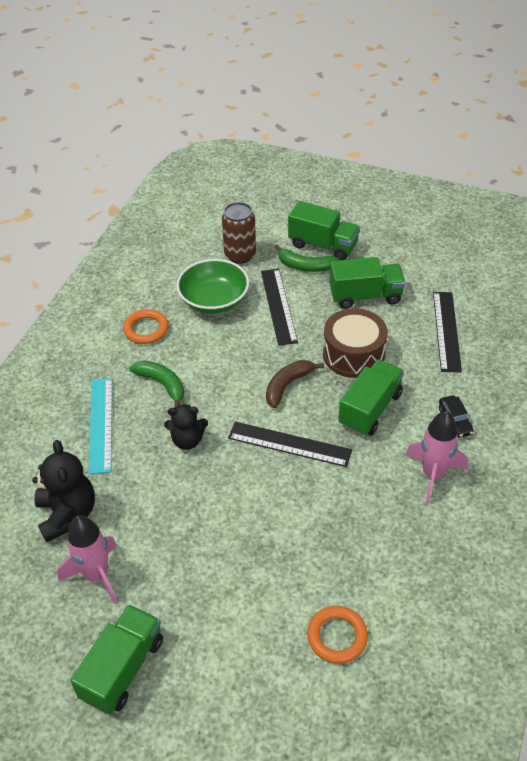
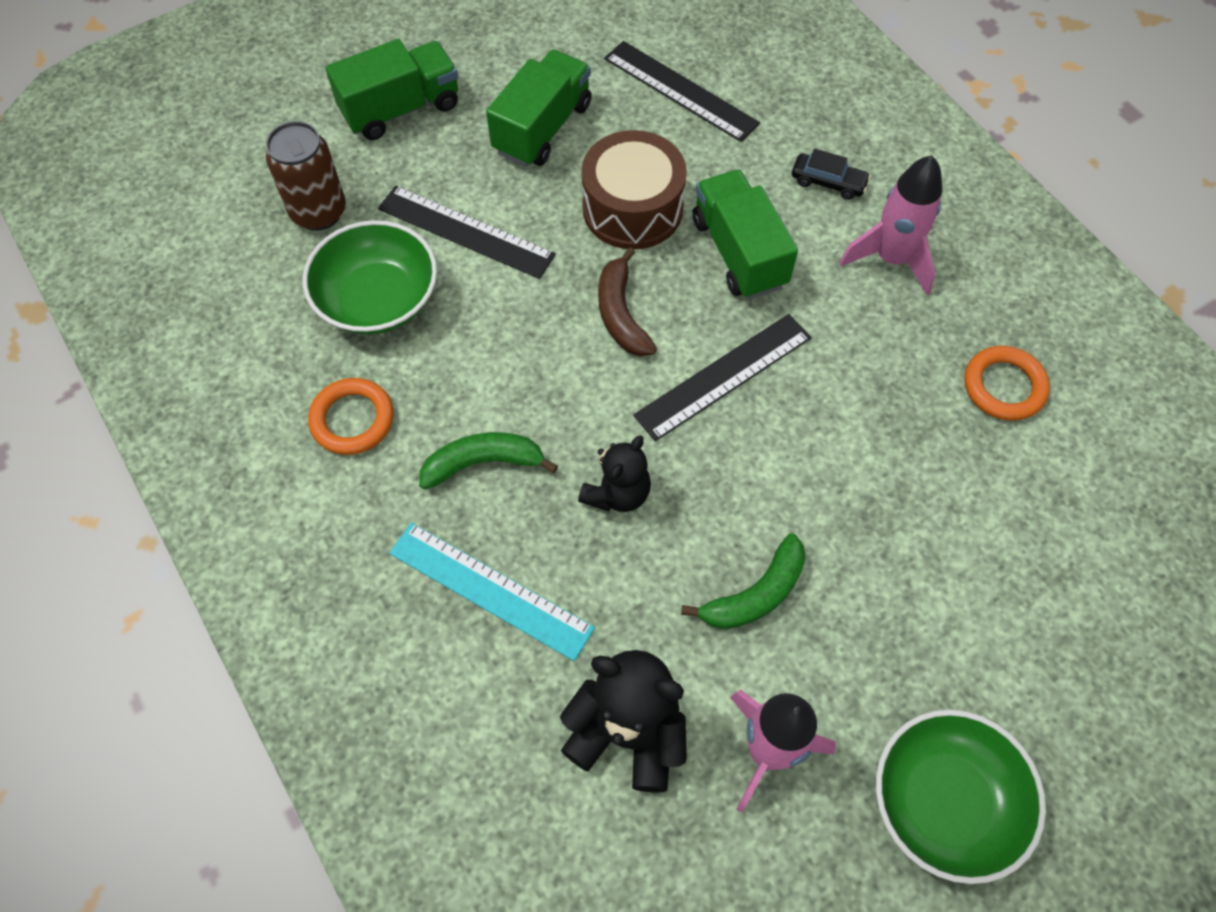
camera: 55 degrees left, 15 degrees up
green truck [70,605,163,715] -> green bowl [876,710,1046,884]
green banana [275,245,339,272] -> green banana moved to [681,534,806,629]
orange ring [307,606,368,664] -> orange ring moved to [964,346,1050,421]

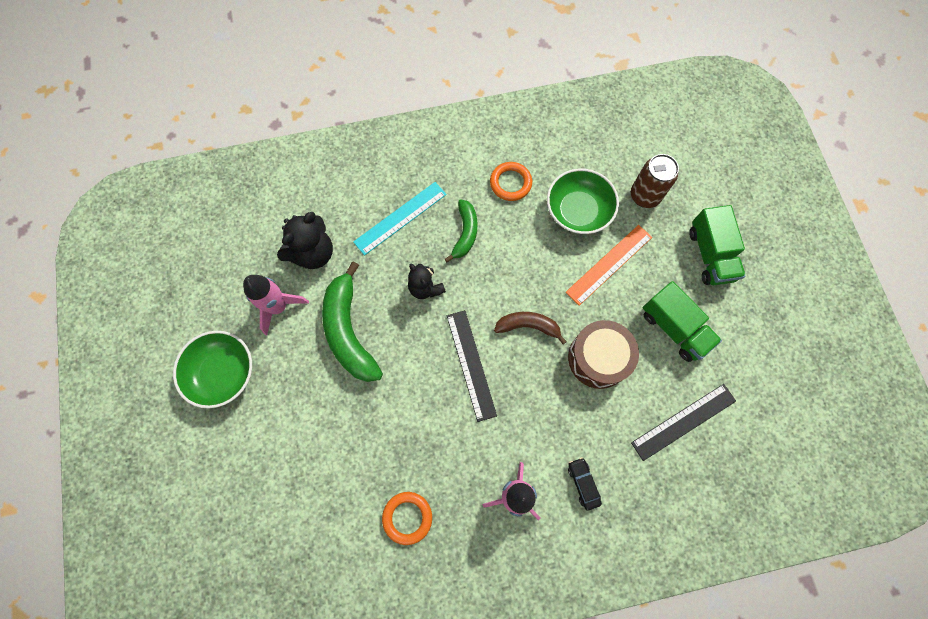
camera: 110 degrees right, 10 degrees up
black ruler [378,185,556,279] -> orange ruler [566,225,652,306]
green banana [681,534,806,629] -> green banana [322,261,383,382], size x1.72
green truck [693,170,798,299] -> none
black car [792,149,871,200] -> black car turned 120 degrees clockwise [568,457,602,511]

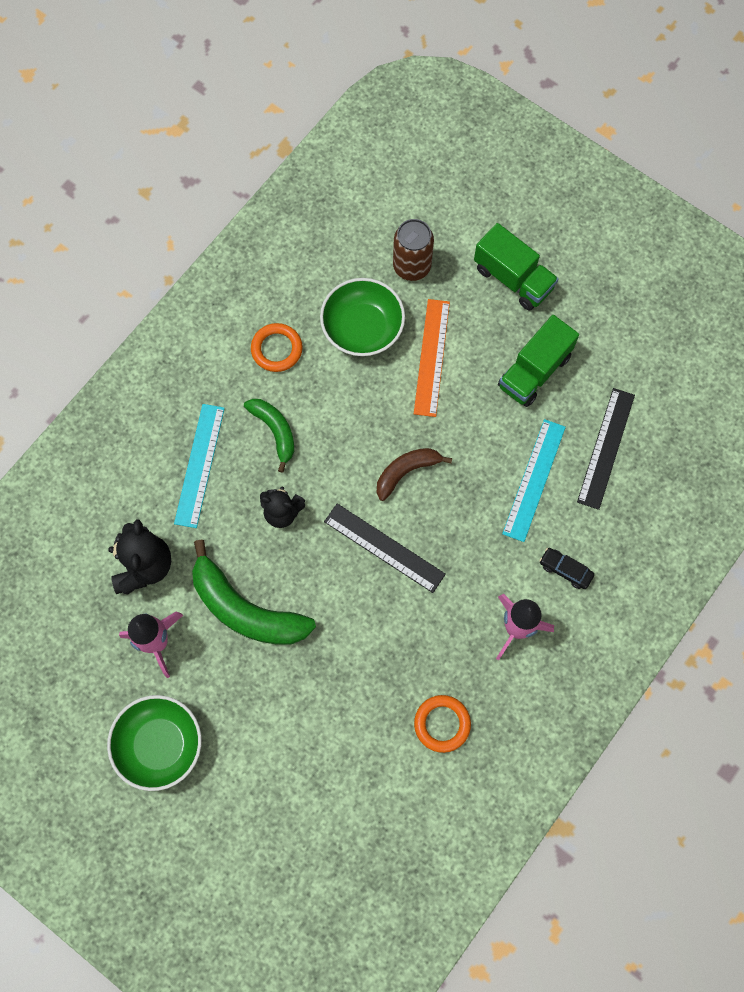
camera: 40 degrees left, 0 degrees up
brown drum [568,320,639,389] -> none
green truck [643,281,722,362] -> green truck turned 120 degrees clockwise [498,315,579,407]
none -> turquoise ruler [502,419,566,542]

